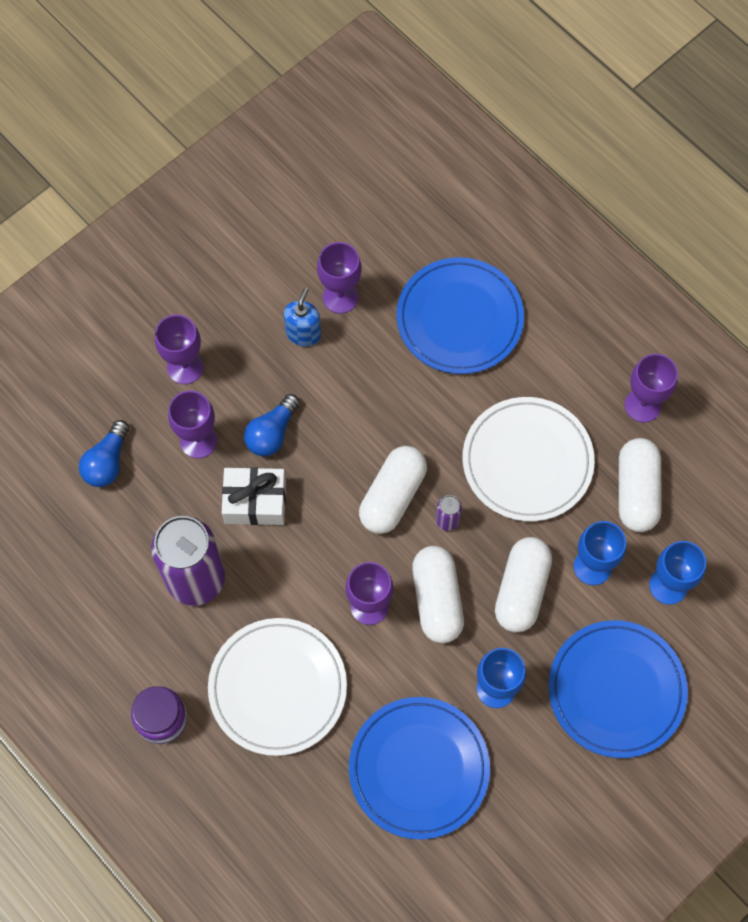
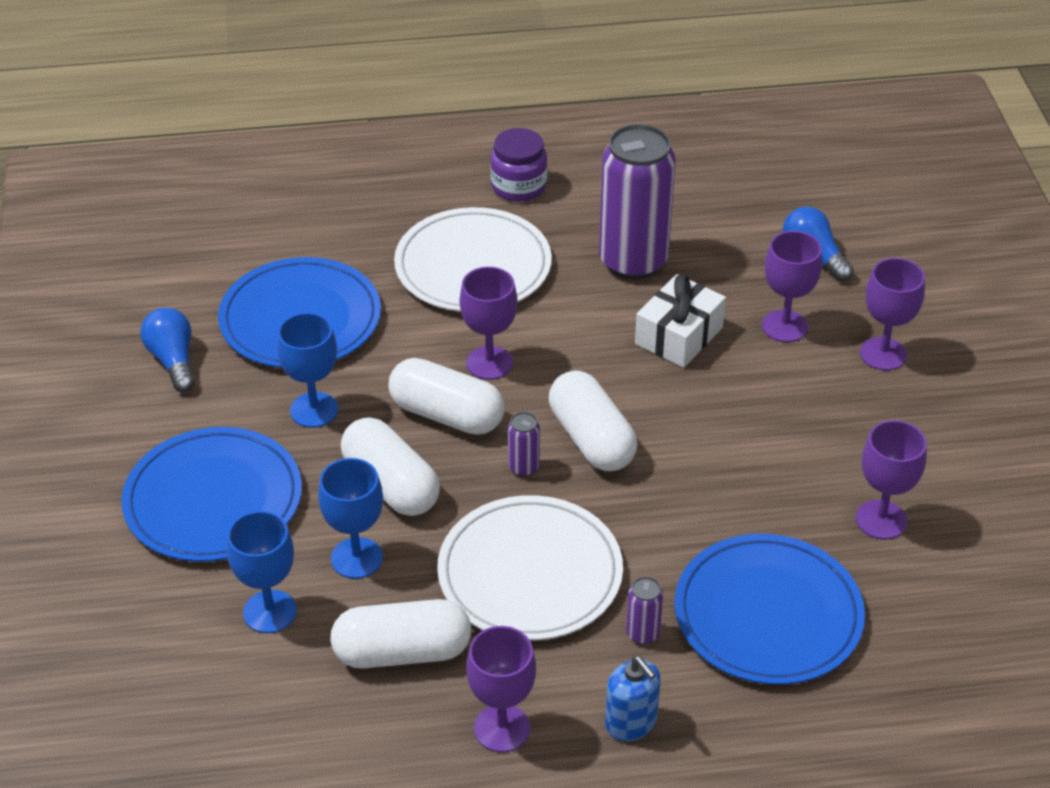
camera: 125 degrees right, 25 degrees down
blue light bulb [244,394,300,456] -> blue light bulb moved to [140,308,195,392]
blue soap dispenser [283,288,321,346] -> blue soap dispenser moved to [605,656,661,741]
white capsule [619,438,662,532] -> white capsule turned 45 degrees counterclockwise [330,599,471,669]
none -> purple can [626,576,663,644]

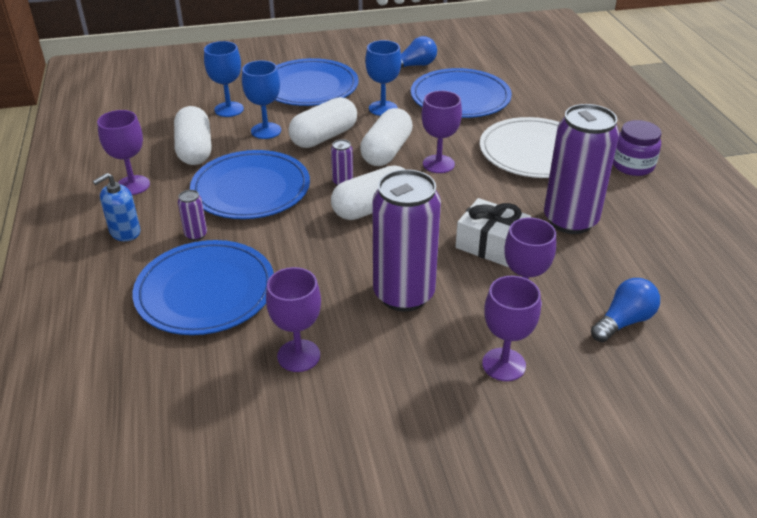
camera: 85 degrees right, 5 degrees down
white plate [437,495,623,640] -> blue plate [190,150,310,219]
none -> purple can [372,169,441,312]

